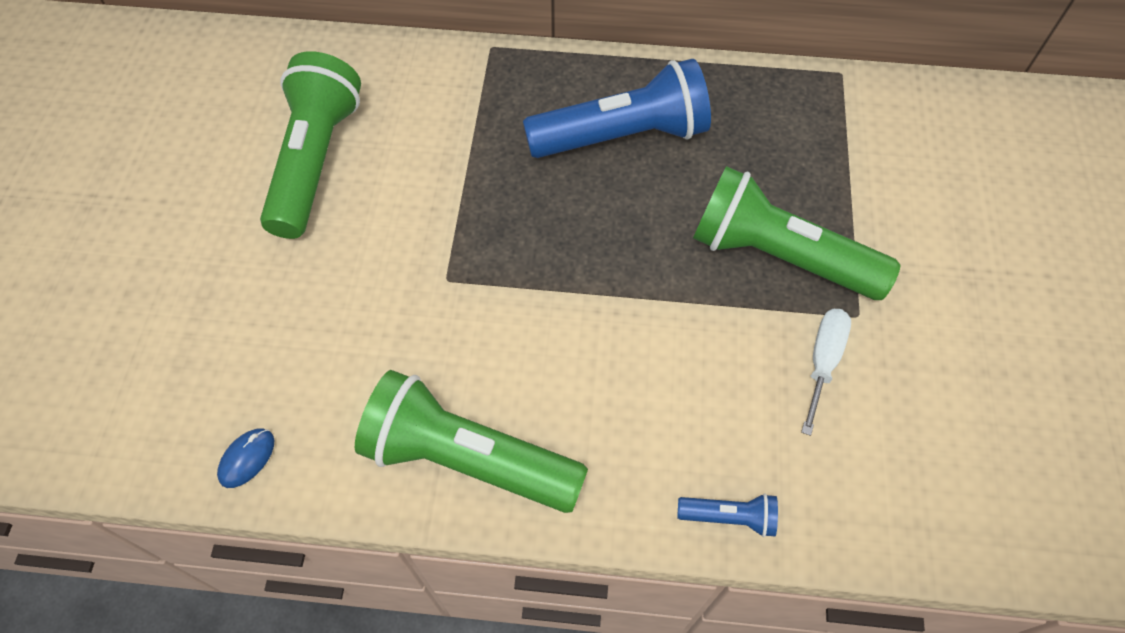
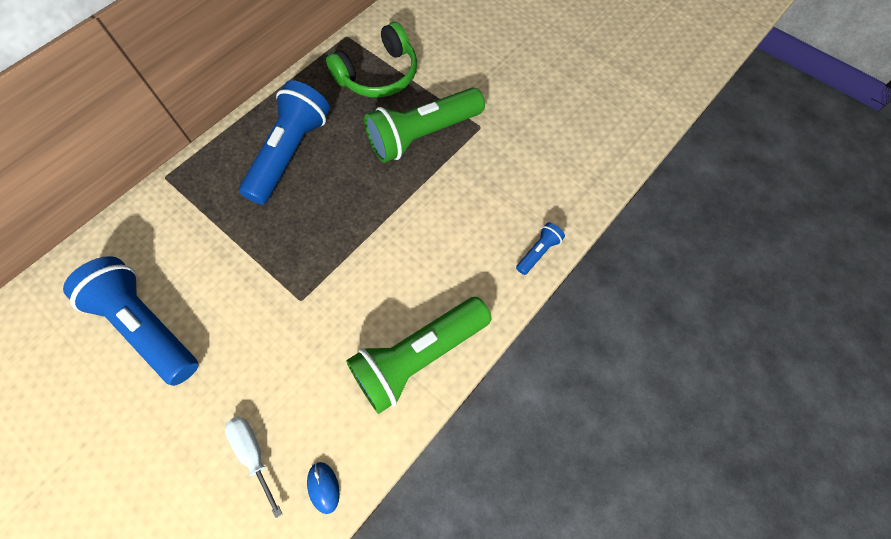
camera: 55 degrees left, 5 degrees up
green flashlight [260,51,361,239] -> blue flashlight [63,256,198,386]
white screwdriver [801,309,851,436] -> white screwdriver moved to [225,416,282,518]
none -> green headphones [326,22,417,98]

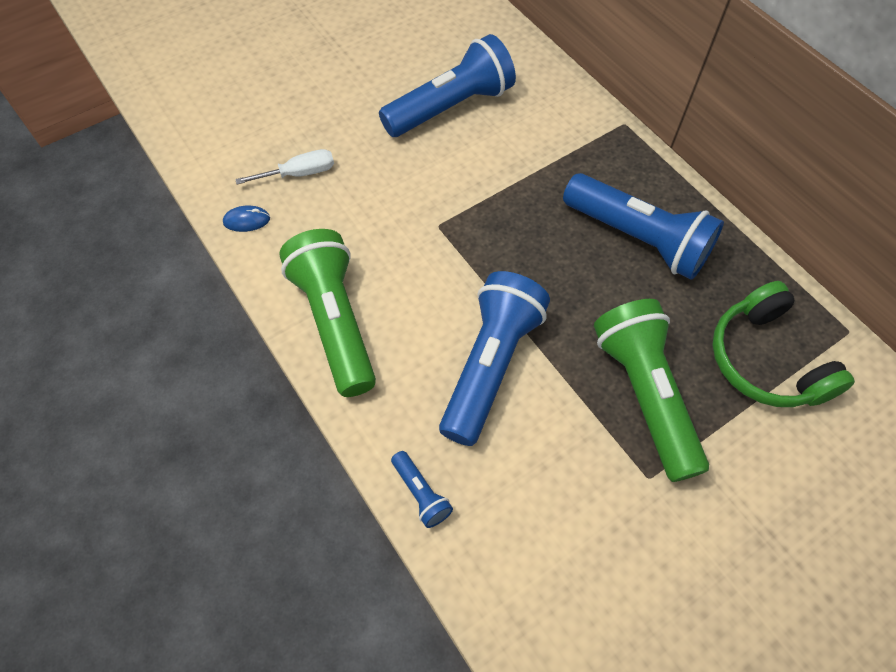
camera: 105 degrees right, 5 degrees down
none -> blue flashlight [439,271,550,446]

